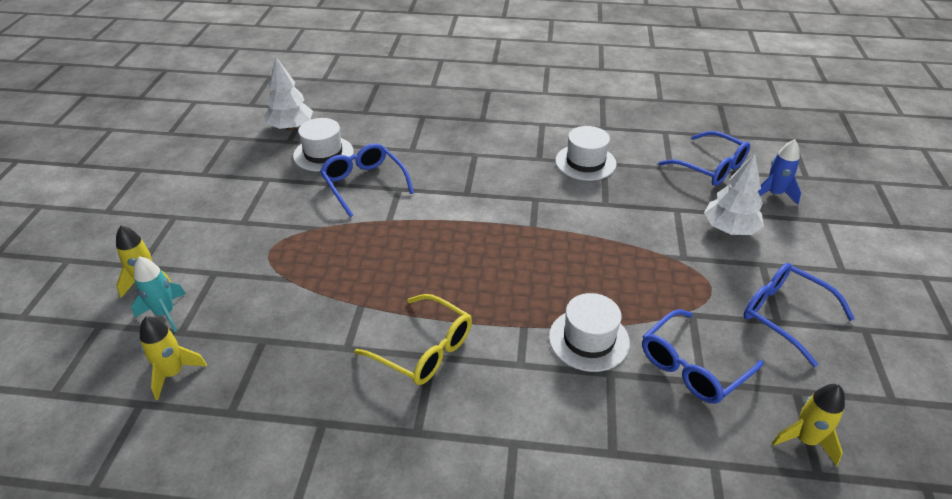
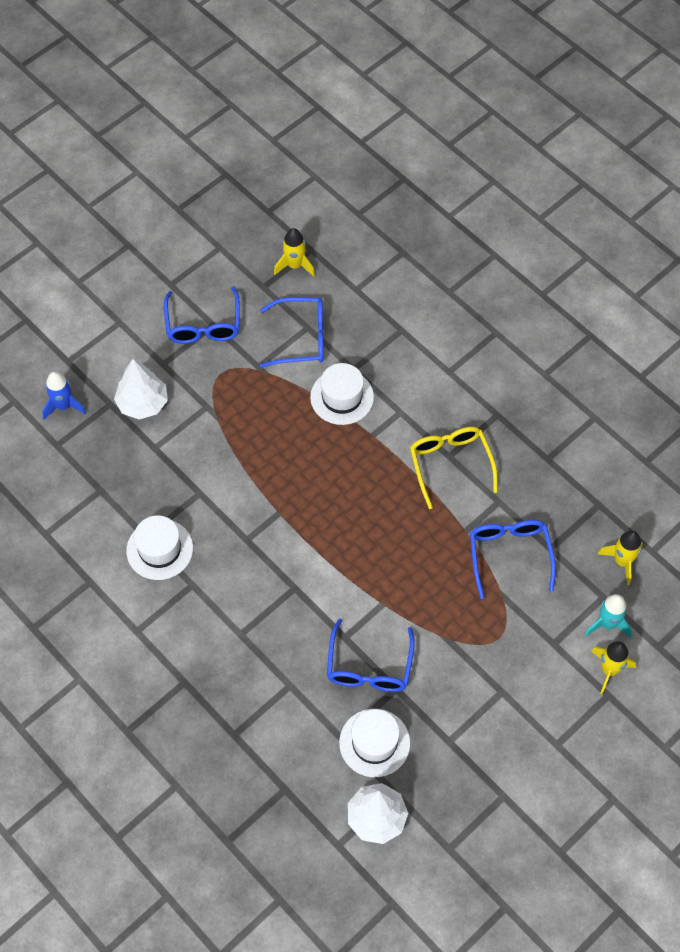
camera: 140 degrees left, 20 degrees up
blue glasses [658,131,750,186] -> blue glasses moved to [470,520,556,599]

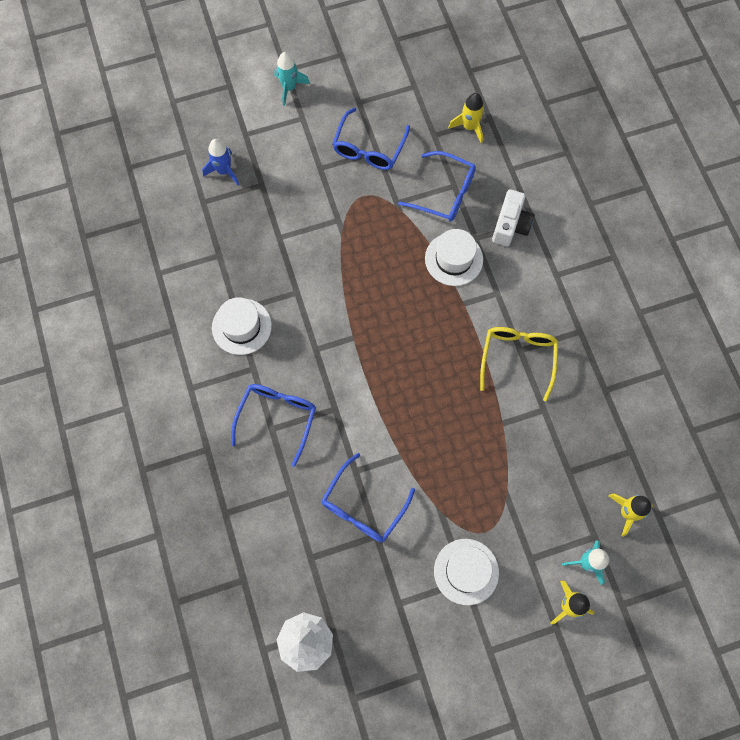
camera: 25 degrees right, 10 degrees up
white tree [114,359,168,419] -> none
white hat [339,709,410,777] -> white hat moved to [434,539,499,605]
blue glasses [470,520,556,599] -> blue glasses moved to [231,384,316,467]
none -> turquoise rocket [274,52,310,106]
none -> white camera [492,189,534,246]

